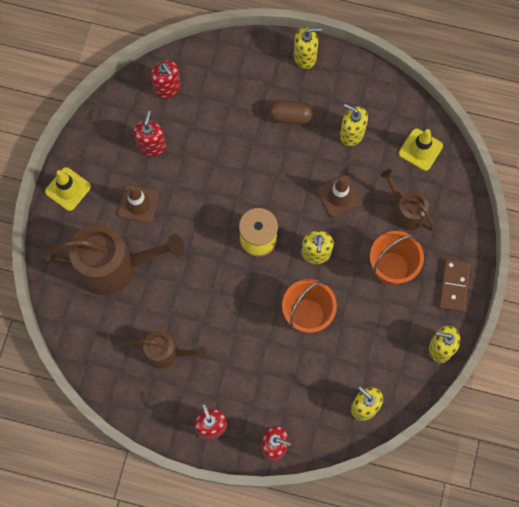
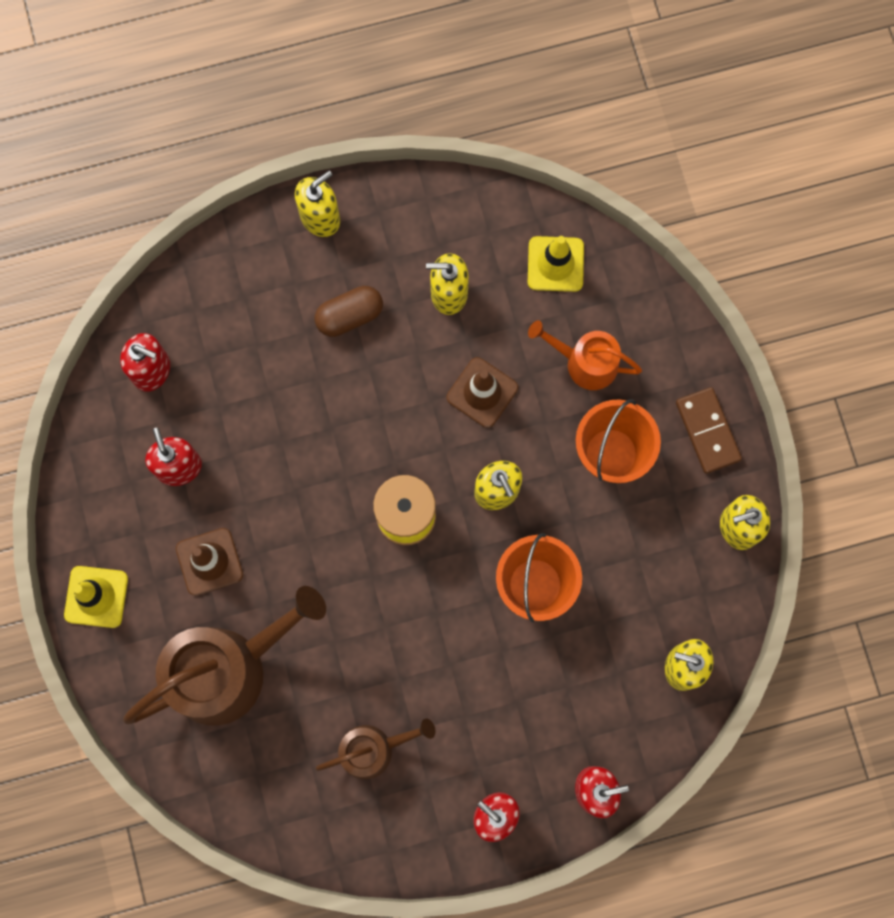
camera: 30 degrees left, 5 degrees up
brown watering can [381,169,434,231] -> orange watering can [528,320,642,390]

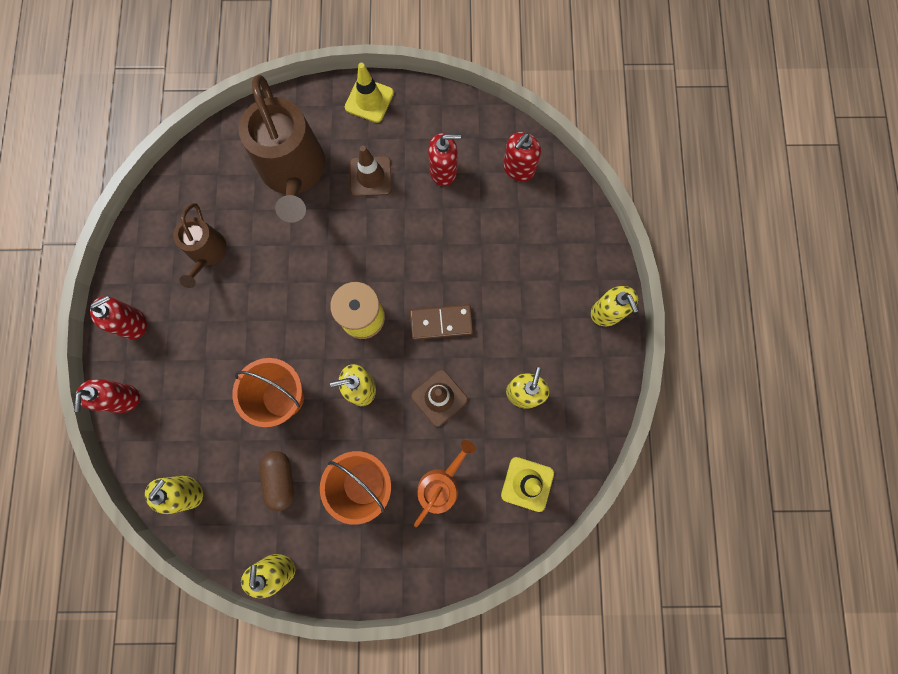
camera: 105 degrees right, 0 degrees up
brown capsule [314,286,383,337] -> brown capsule moved to [259,451,294,511]
brown domino [676,387,742,474] -> brown domino moved to [410,304,473,340]

